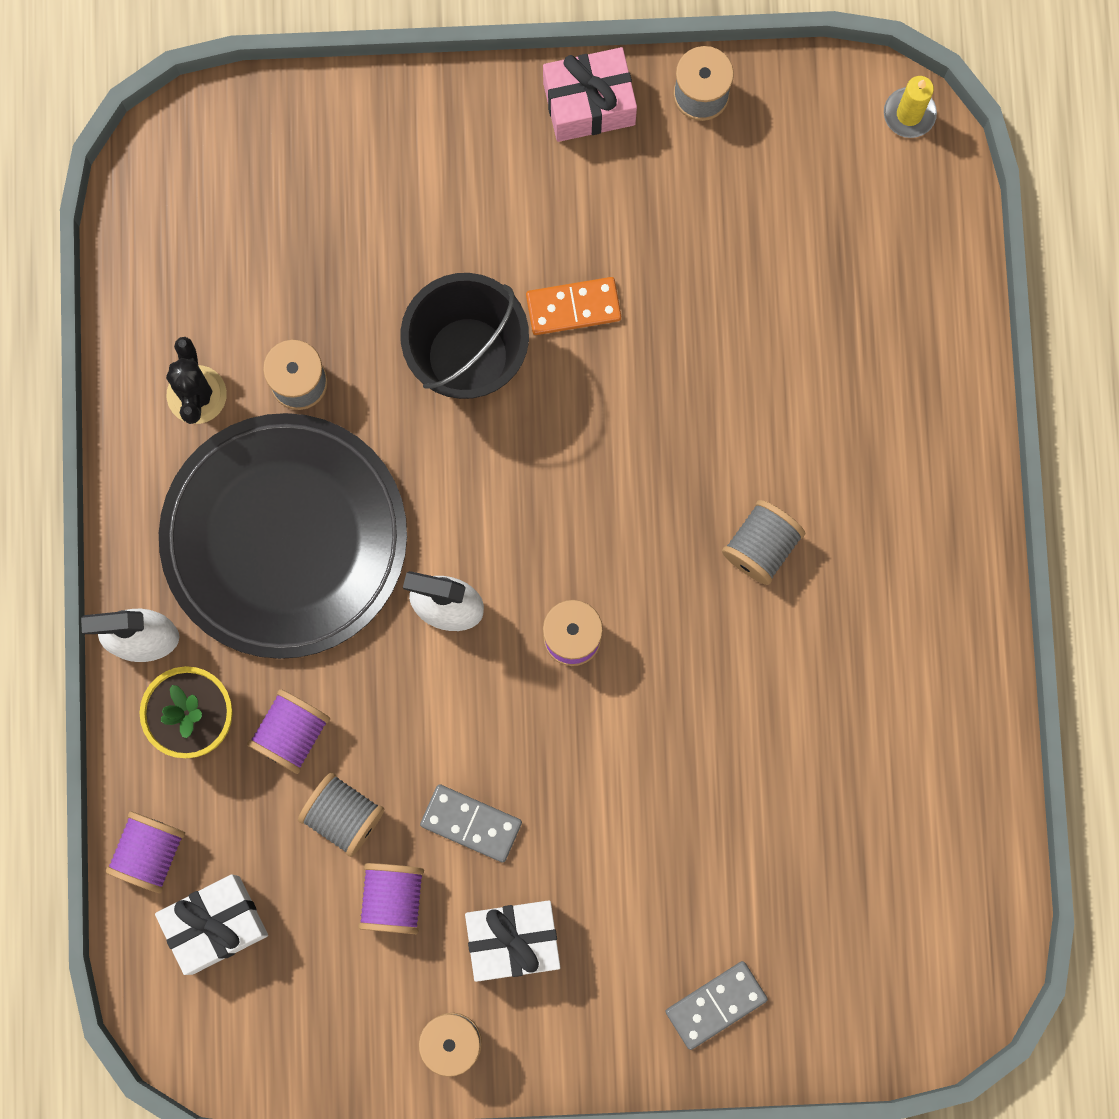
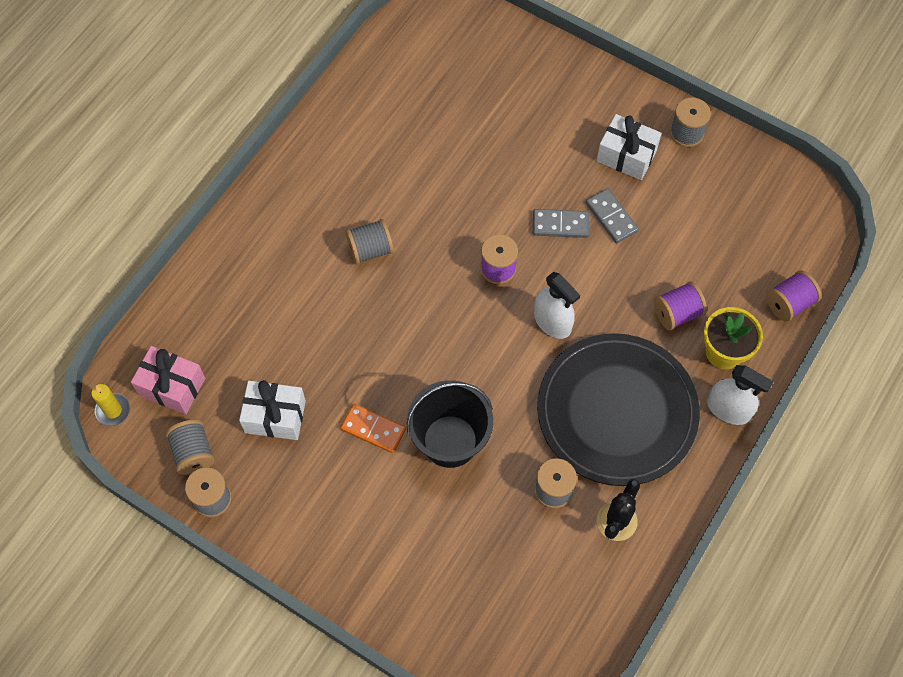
camera: 145 degrees left, 15 degrees down
white gift [155,874,268,975] -> white gift moved to [239,380,306,440]
grey spool [298,772,384,857] -> grey spool moved to [166,420,215,475]
purple spool [358,863,424,934] -> none
pink gift [543,47,637,142] -> pink gift moved to [131,346,205,414]
grey domino [665,961,768,1050] -> grey domino moved to [533,209,589,238]

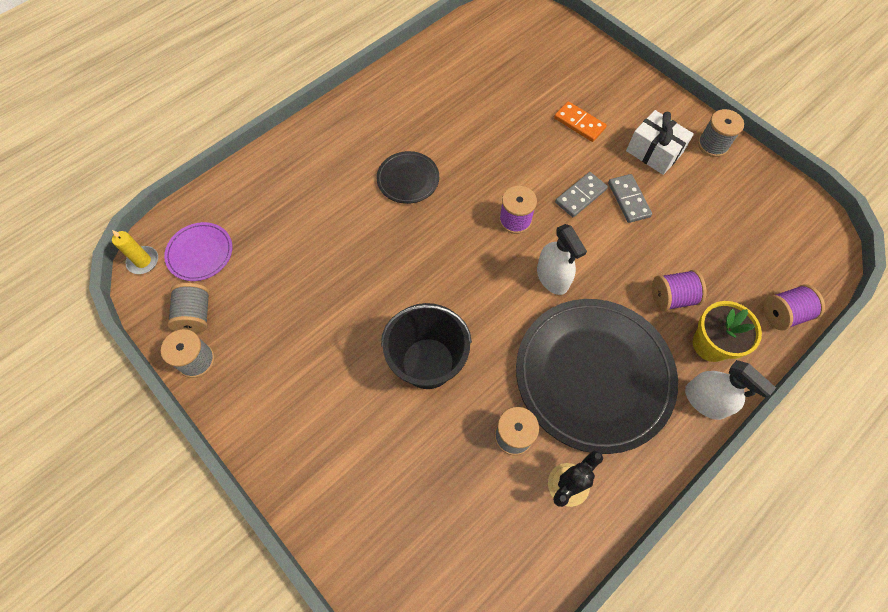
camera: 15 degrees right, 0 degrees up
pink gift [131,346,205,414] -> purple plate [164,222,232,281]
white gift [239,380,306,440] -> none
orange domino [340,404,406,453] -> orange domino moved to [554,101,607,142]
grey spool [346,219,394,264] -> black plate [377,151,439,204]
grey domino [533,209,589,238] -> grey domino turned 60 degrees counterclockwise [555,172,608,217]

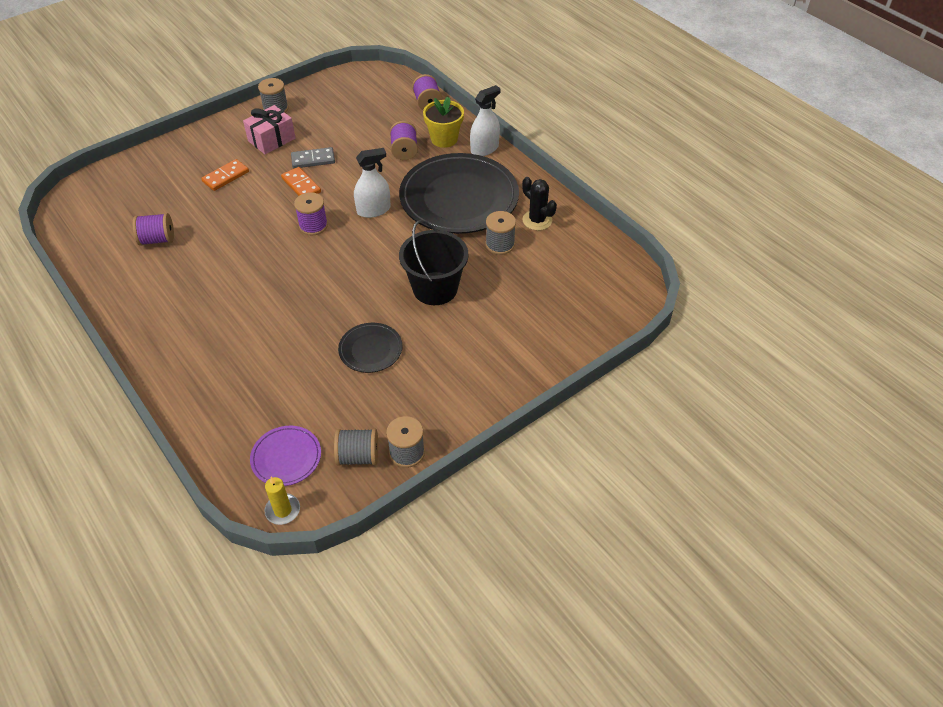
camera: 85 degrees left, 15 degrees down
black plate [377,151,439,204] -> black plate moved to [338,323,403,373]
grey domino [555,172,608,217] -> orange domino [281,167,321,196]
white gift [626,110,694,175] -> pink gift [243,105,296,154]
none -> purple spool [133,213,174,246]

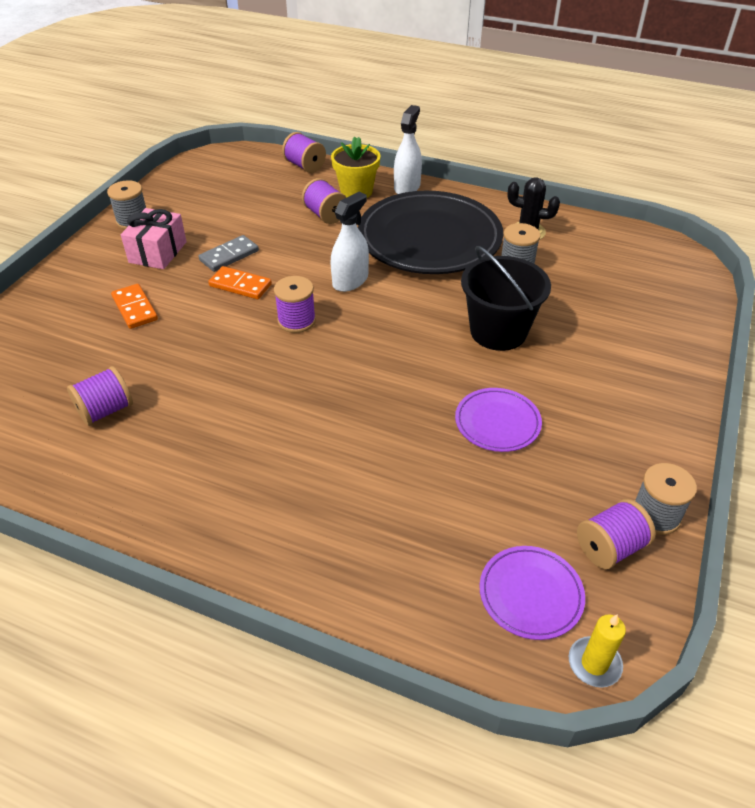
camera: 30 degrees left, 5 degrees down
orange domino [201,159,249,191] -> orange domino turned 45 degrees counterclockwise [111,284,158,329]
grey spool [334,429,378,466] -> purple spool [577,499,656,569]
black plate [338,323,403,373] -> purple plate [455,388,542,452]

